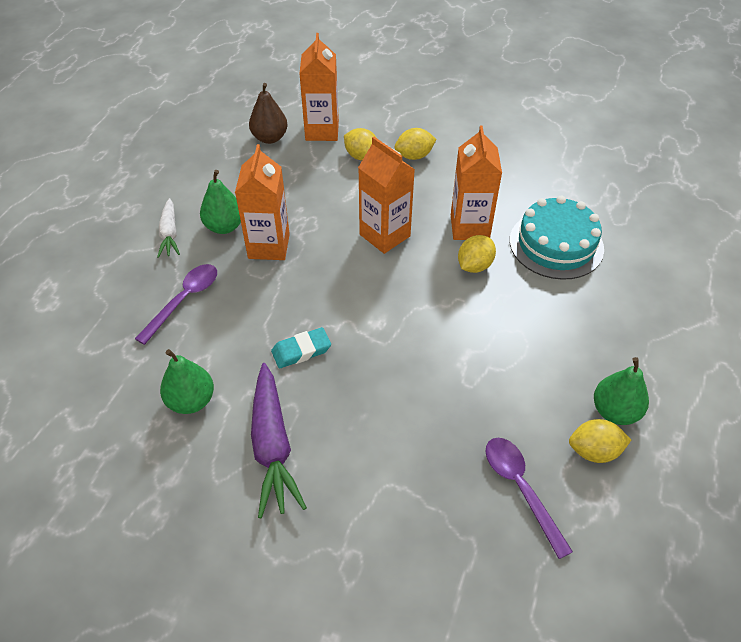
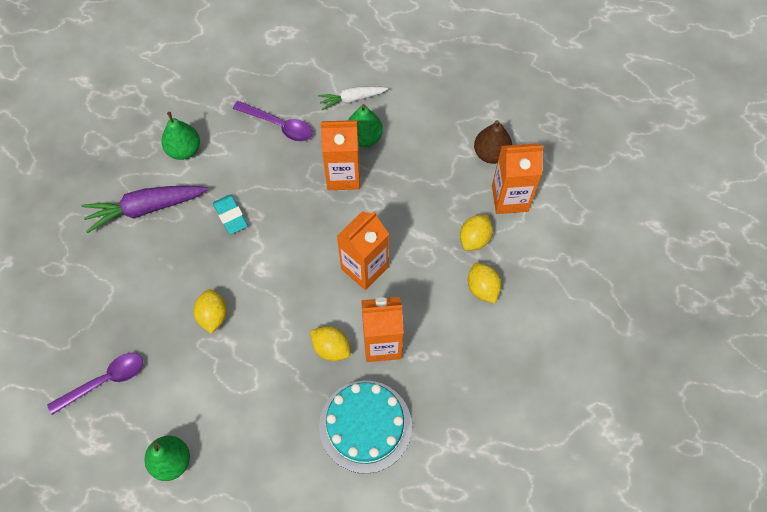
camera: 85 degrees right, 15 degrees up
yellow lemon [569,419,631,463] -> yellow lemon moved to [194,289,227,334]

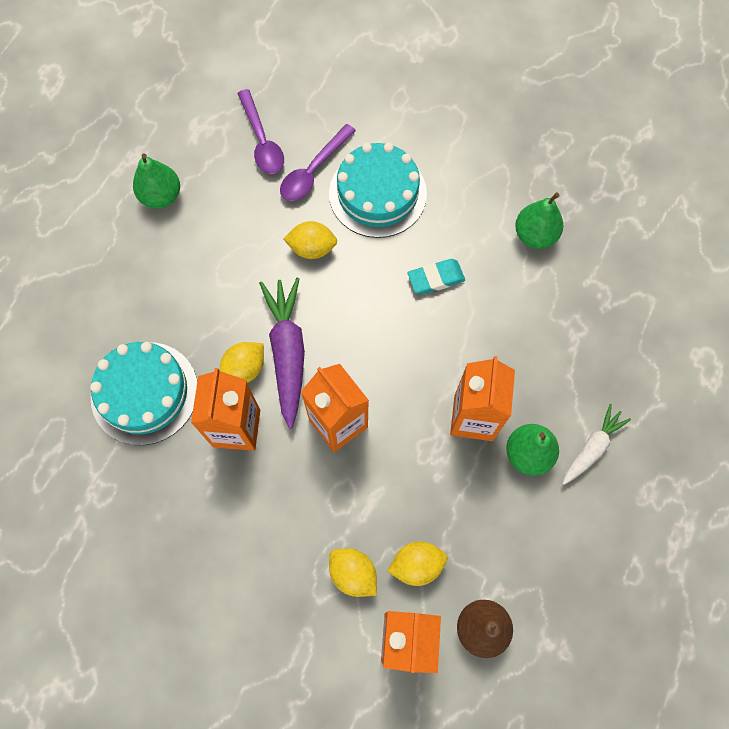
camera: 100 degrees right, 5 degrees up
purple carrot [82,186,208,233] -> purple carrot moved to [259,278,305,429]
purple spoon [233,101,313,141] -> purple spoon moved to [280,124,356,201]
white carrot [318,86,388,110] -> white carrot turned 45 degrees clockwise [562,404,631,485]
yellow lemon [468,263,501,303] -> yellow lemon moved to [387,542,447,586]
none -> turquoise cake [329,143,427,238]

